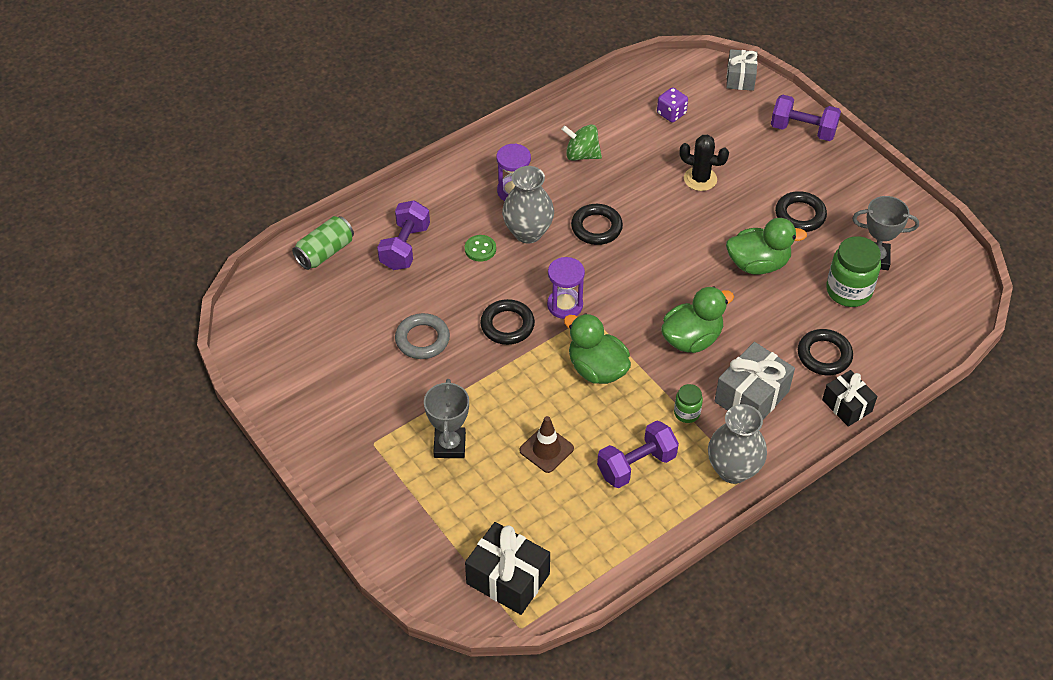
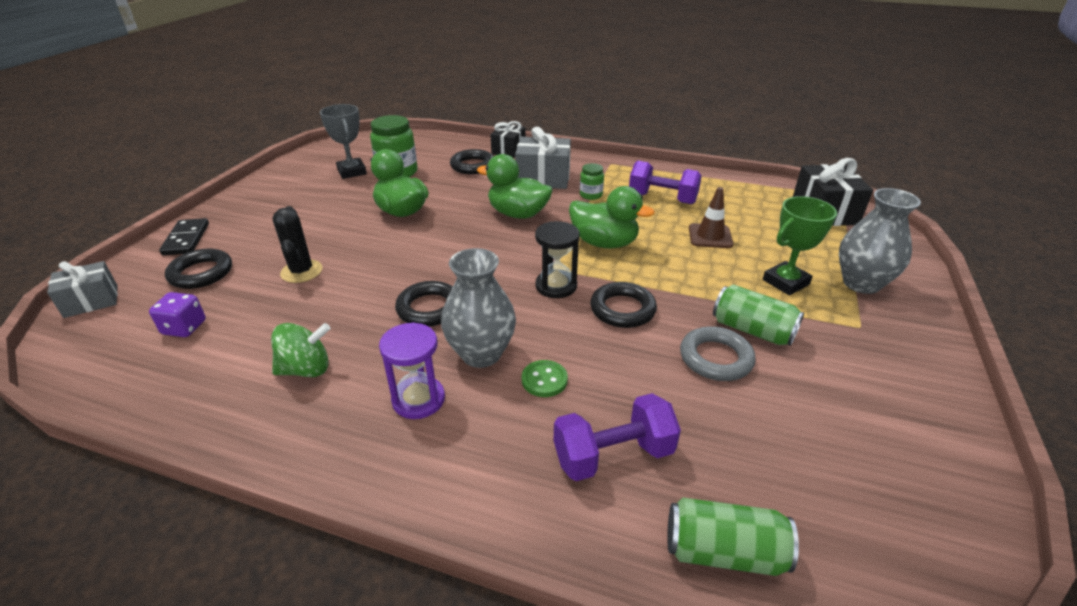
camera: 125 degrees left, 15 degrees down
grey trophy [424,379,469,458] -> green trophy [763,196,837,295]
purple hourglass [547,257,585,319] -> black hourglass [535,221,580,298]
green spinning top [561,124,602,161] -> green spinning top turned 90 degrees counterclockwise [271,323,331,377]
green duck [564,313,631,384] -> green duck turned 75 degrees counterclockwise [569,186,655,248]
grey vase [708,404,767,484] -> grey vase moved to [839,188,921,294]
purple dumbbell [771,95,841,141] -> black domino [159,218,209,255]
black ring [775,191,827,232] -> black ring moved to [165,249,232,289]
none -> green can [713,284,804,346]

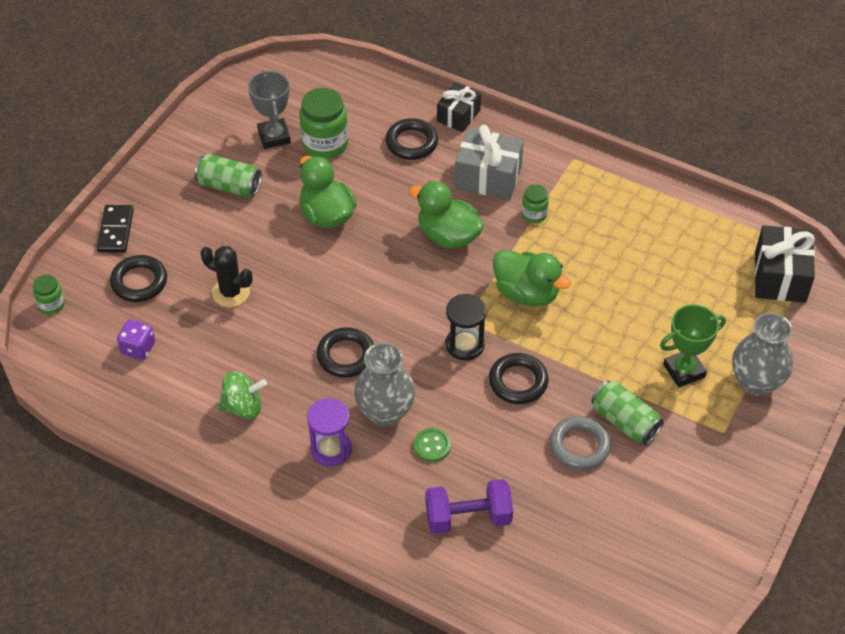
camera: 10 degrees right, 15 degrees up
grey gift [47,261,118,318] -> green jar [33,275,65,315]
black cactus [272,206,322,283] -> black cactus turned 60 degrees counterclockwise [200,246,253,307]
purple dumbbell [629,161,702,204] -> none
green can [667,497,799,576] -> green can moved to [195,154,262,197]
brown traffic cone [689,187,733,248] -> none

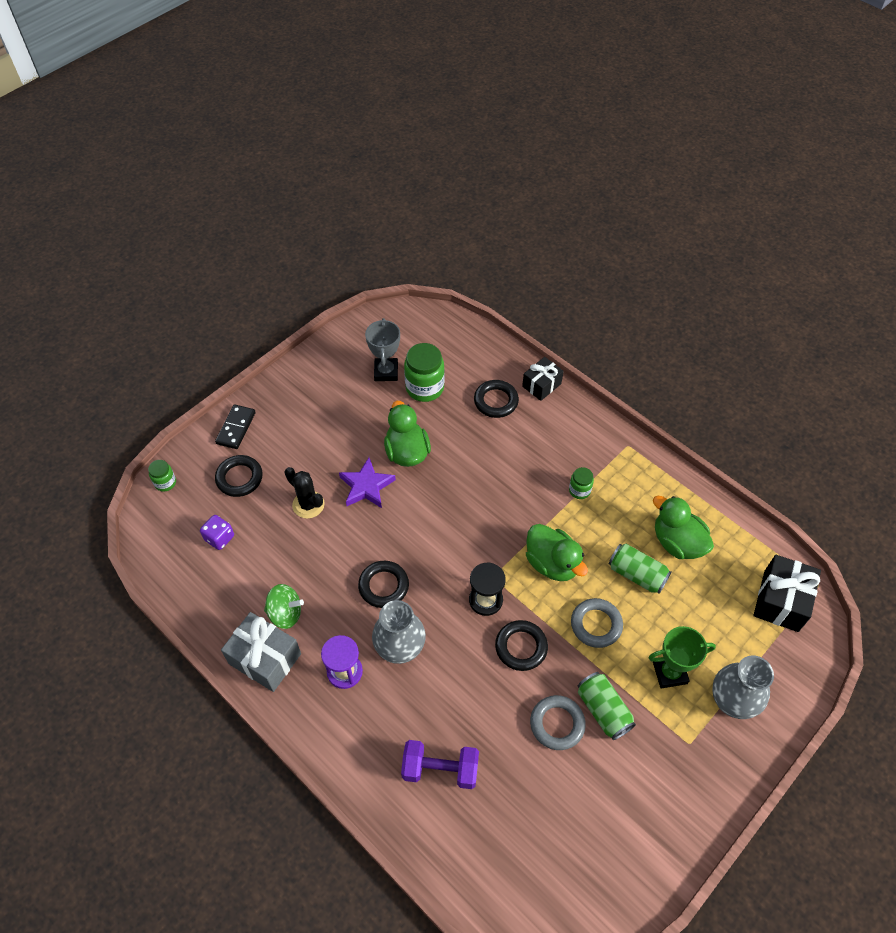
camera: 15 degrees right, 5 degrees up
green can [195,154,262,197] -> green can moved to [609,544,672,594]
green duck [409,181,484,249] -> green duck moved to [653,496,714,559]
green button [414,428,451,462] -> none
grey gift [455,125,524,200] -> grey gift moved to [221,612,301,692]
none -> purple star [339,458,396,508]
none -> grey ring [571,598,623,648]

